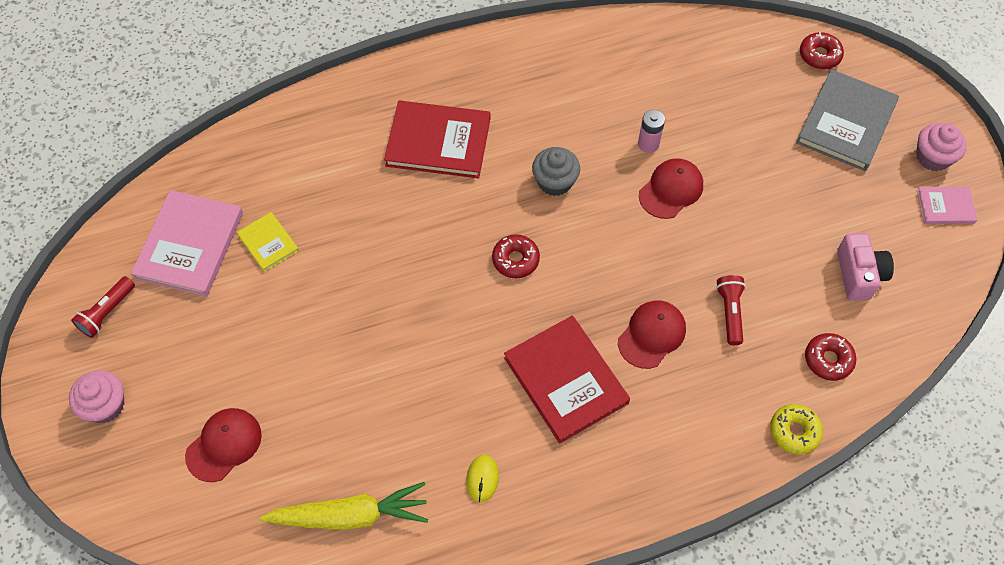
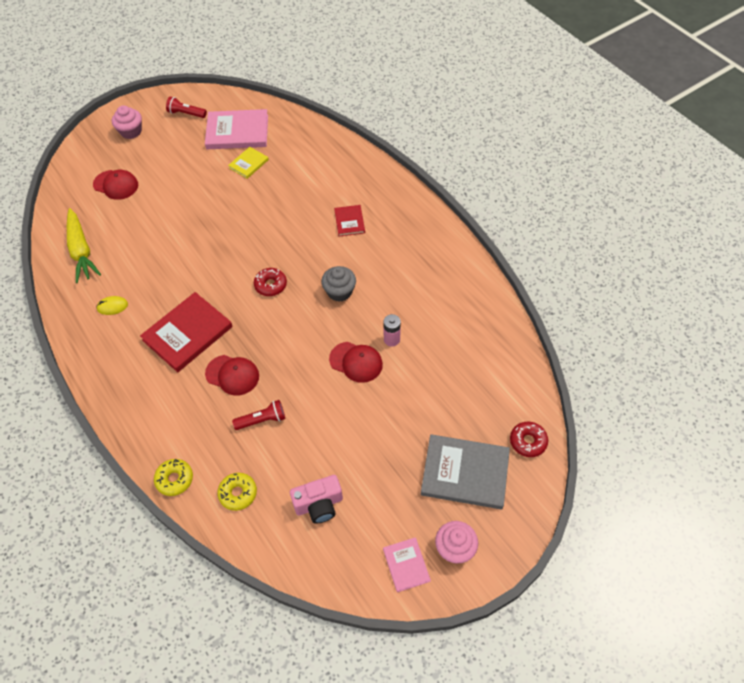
camera: 75 degrees right, 5 degrees down
red book [384,101,490,178] -> red book [334,205,365,236], size x0.52
red donut [805,333,856,381] -> yellow donut [217,473,257,511]

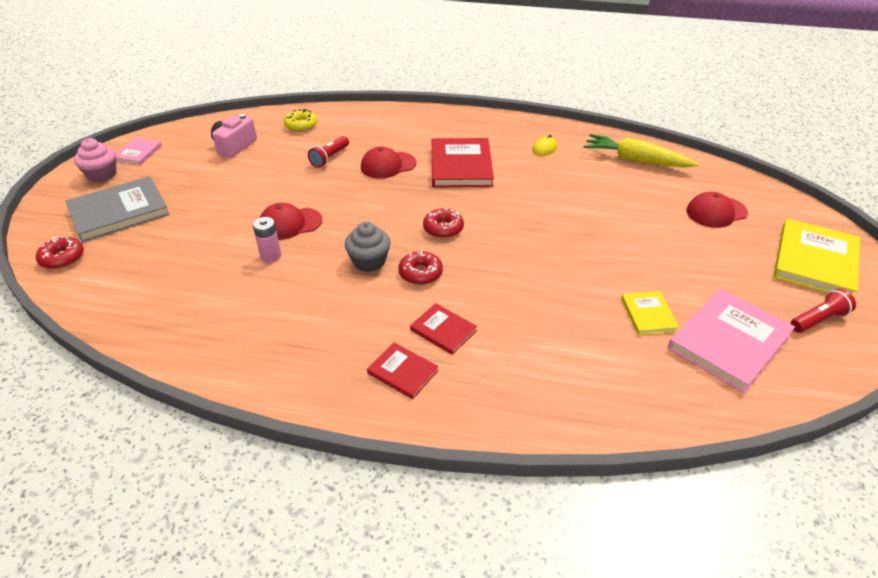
camera: 135 degrees right, 15 degrees down
pink cupcake [112,105,142,139] -> yellow book [774,218,860,295]
yellow donut [154,459,193,496] -> none
pink book [383,537,431,592] -> pink book turned 75 degrees clockwise [116,138,162,165]
none -> red book [367,342,439,399]
none -> red donut [399,250,443,285]

